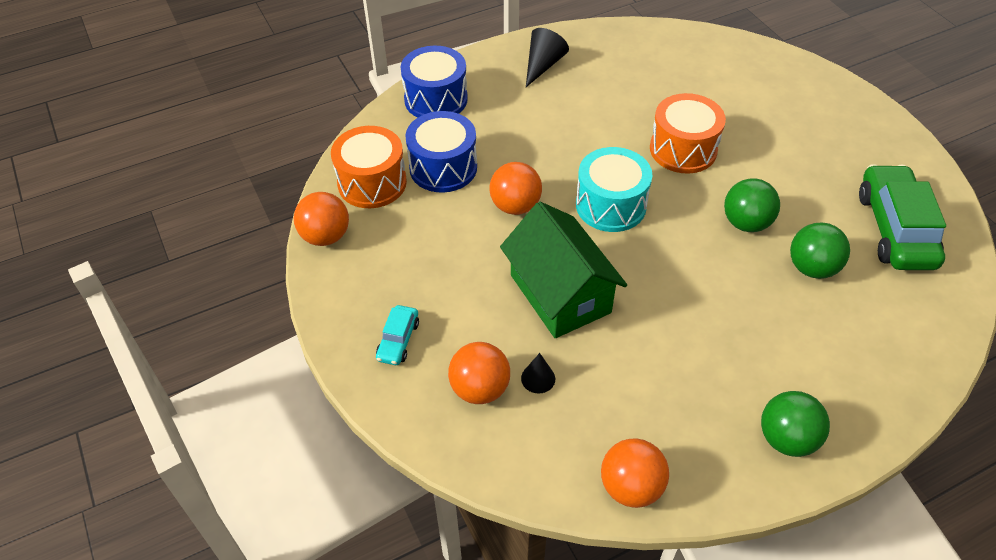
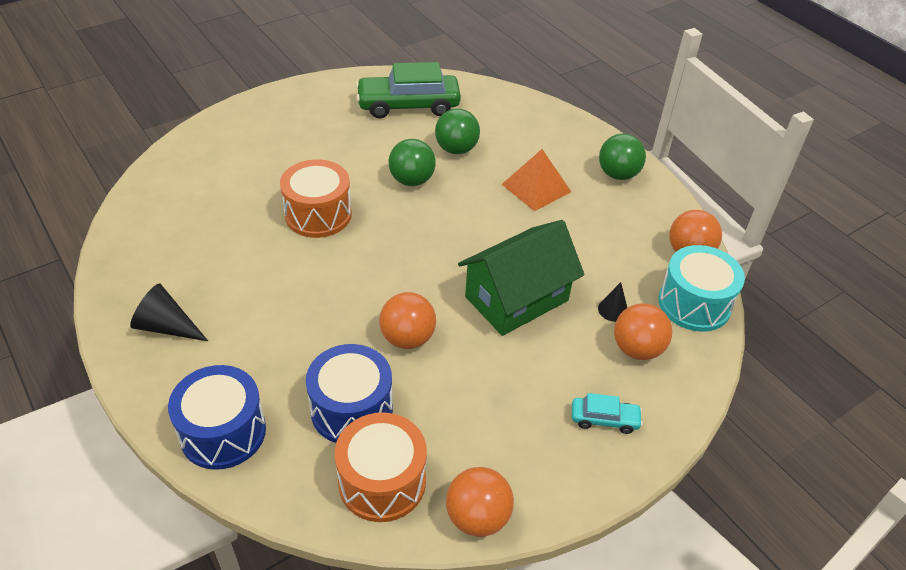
camera: 100 degrees left, 5 degrees down
turquoise drum [576,147,653,232] -> turquoise drum moved to [658,245,745,332]
none -> orange pyramid [502,149,571,211]

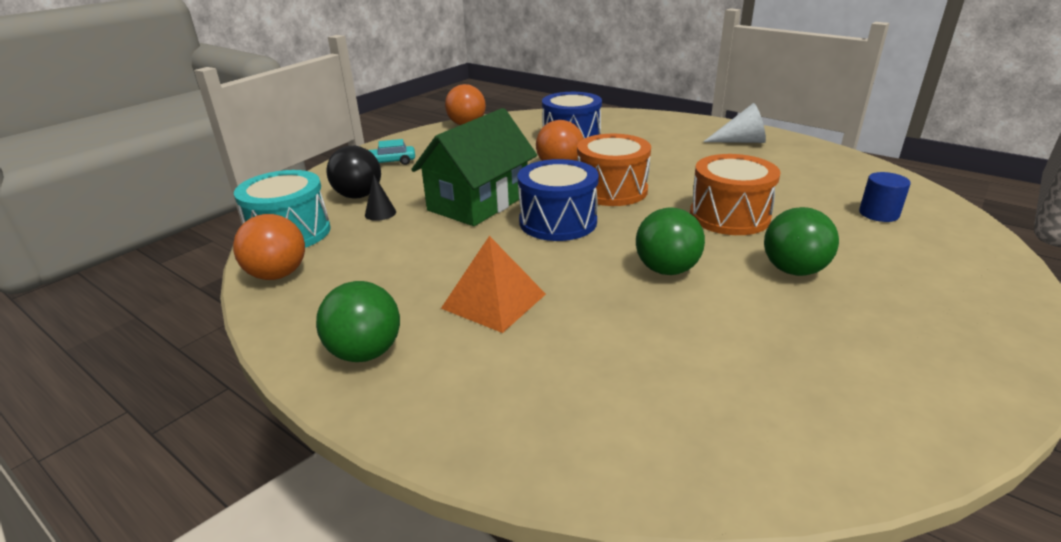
camera: 165 degrees right, 15 degrees down
black cone [130,284,208,341] -> white cone [703,103,766,143]
blue drum [168,365,266,470] -> blue drum moved to [518,159,599,241]
orange drum [335,412,427,522] -> orange drum moved to [577,134,651,206]
green car [356,62,461,118] -> none
green ball [435,109,480,154] -> green ball moved to [764,207,839,276]
orange ball [614,303,672,360] -> black ball [326,146,381,199]
none -> blue cylinder [859,172,911,222]

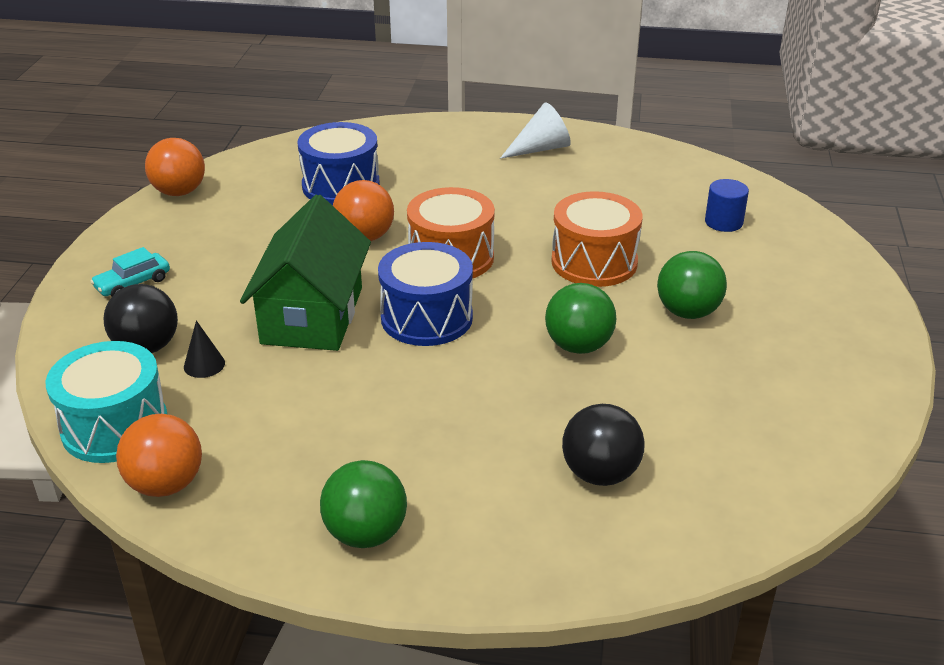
camera: 30 degrees left, 5 degrees up
orange pyramid [441,236,546,333] -> none
none -> black ball [562,404,645,486]

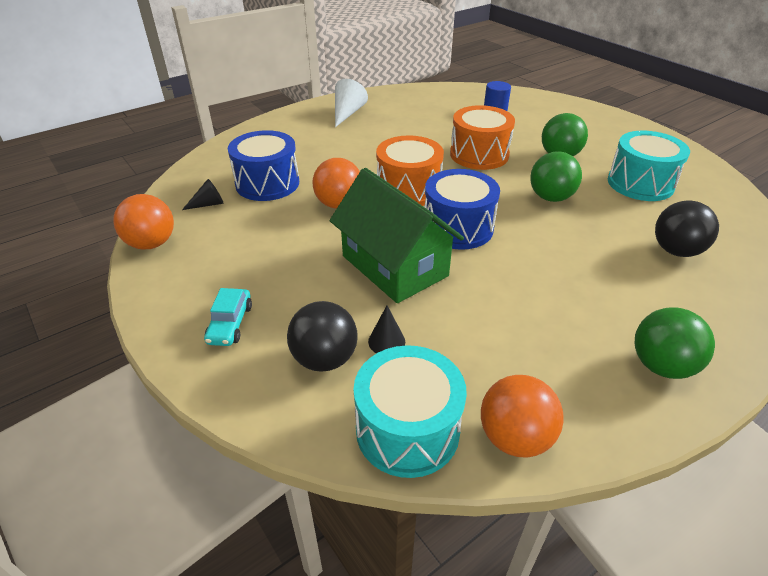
camera: 45 degrees left, 5 degrees up
none -> black cone [182,179,223,210]
none -> turquoise drum [608,131,690,201]

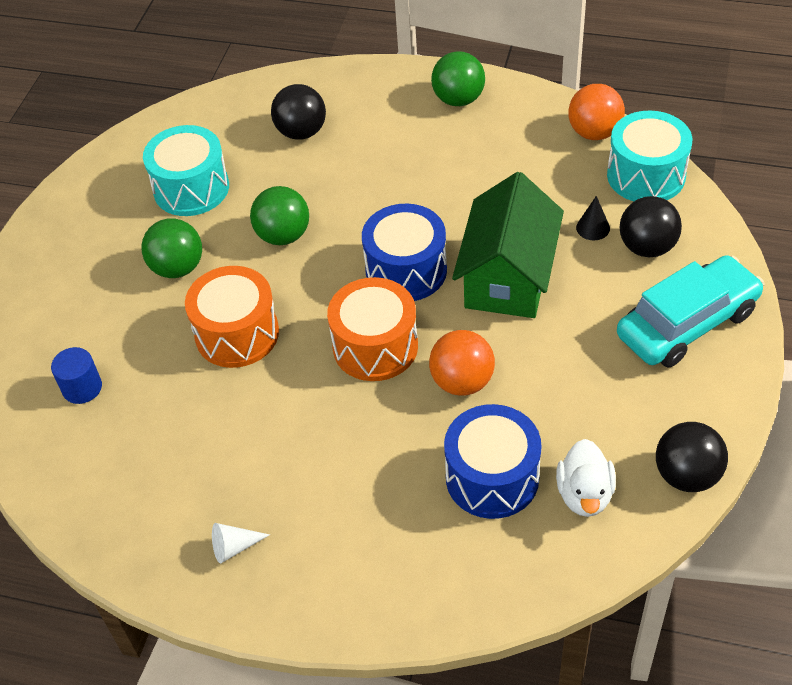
camera: 125 degrees left, 10 degrees up
orange ball [113,194,174,250] -> black ball [656,422,728,492]
black cone [182,179,223,210] -> white duck [556,439,616,517]
turquoise car [204,288,252,346] -> turquoise car [617,255,764,368], size x2.10
white cone [335,79,368,127] -> white cone [212,523,270,563], size x0.62

